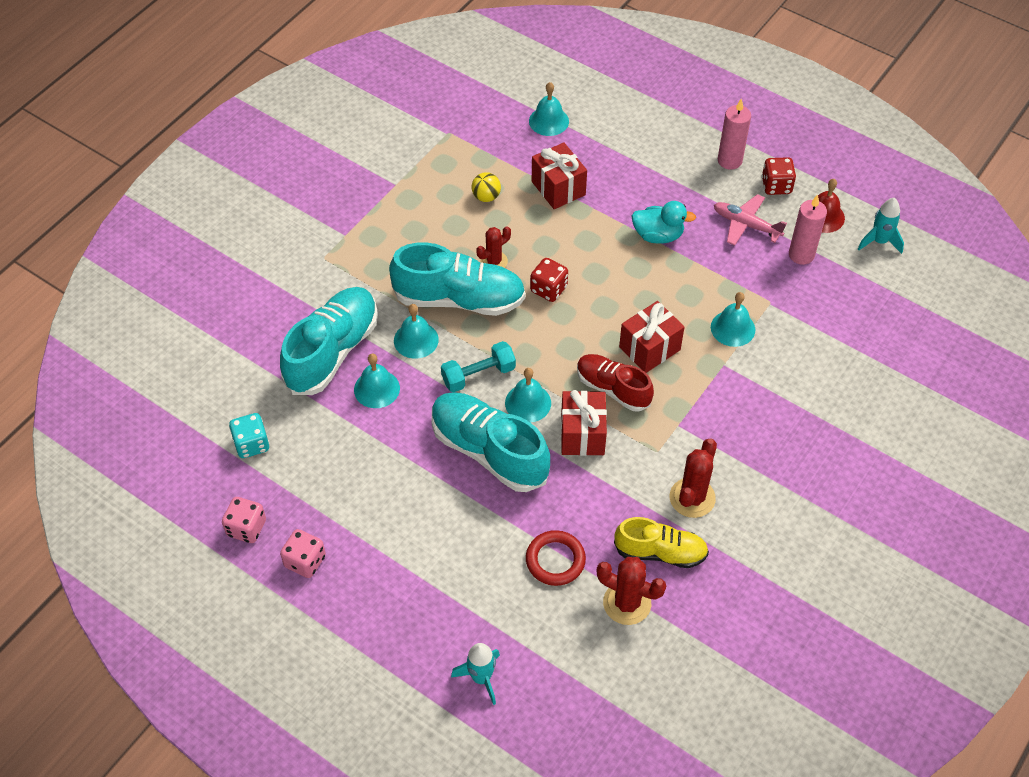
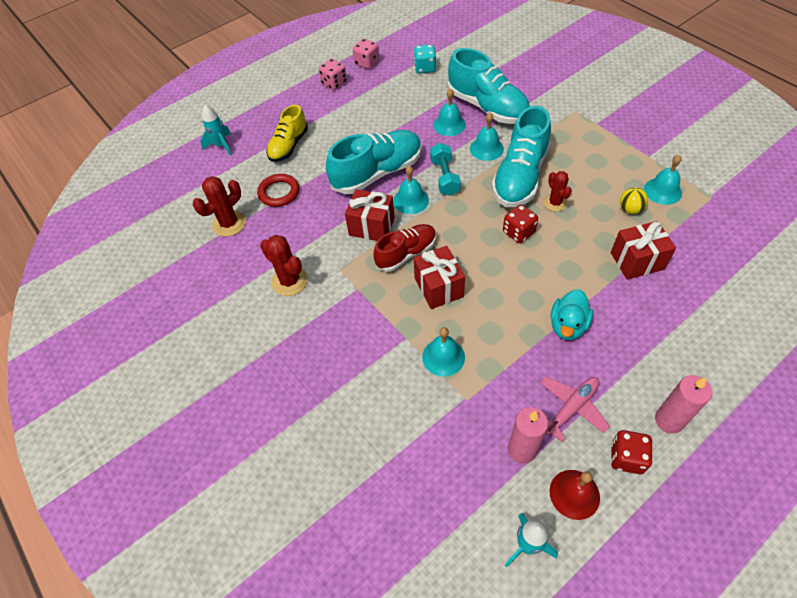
camera: 110 degrees right, 0 degrees up
turquoise bell [529,82,569,136] -> turquoise bell moved to [644,155,682,205]
yellow shoe [614,517,709,568] -> yellow shoe moved to [266,105,308,162]

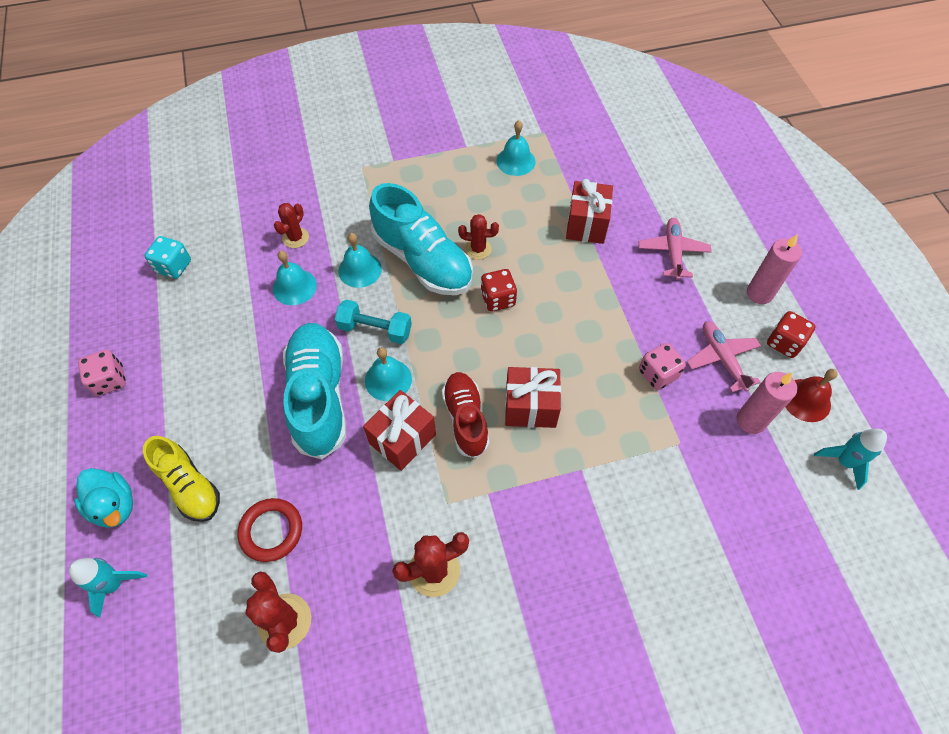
camera: 70 degrees left, 5 degrees up
pink dice [353,39,379,69] -> pink dice moved to [639,343,686,390]
turquoise bell [422,327,465,376] -> none
turquoise shoe [448,48,530,124] -> red cactus [274,203,309,248]
turquoise duck [551,289,593,340] -> turquoise duck moved to [74,468,133,528]
yellow ball [620,187,648,214] -> none
none -> pink plane [638,218,712,280]

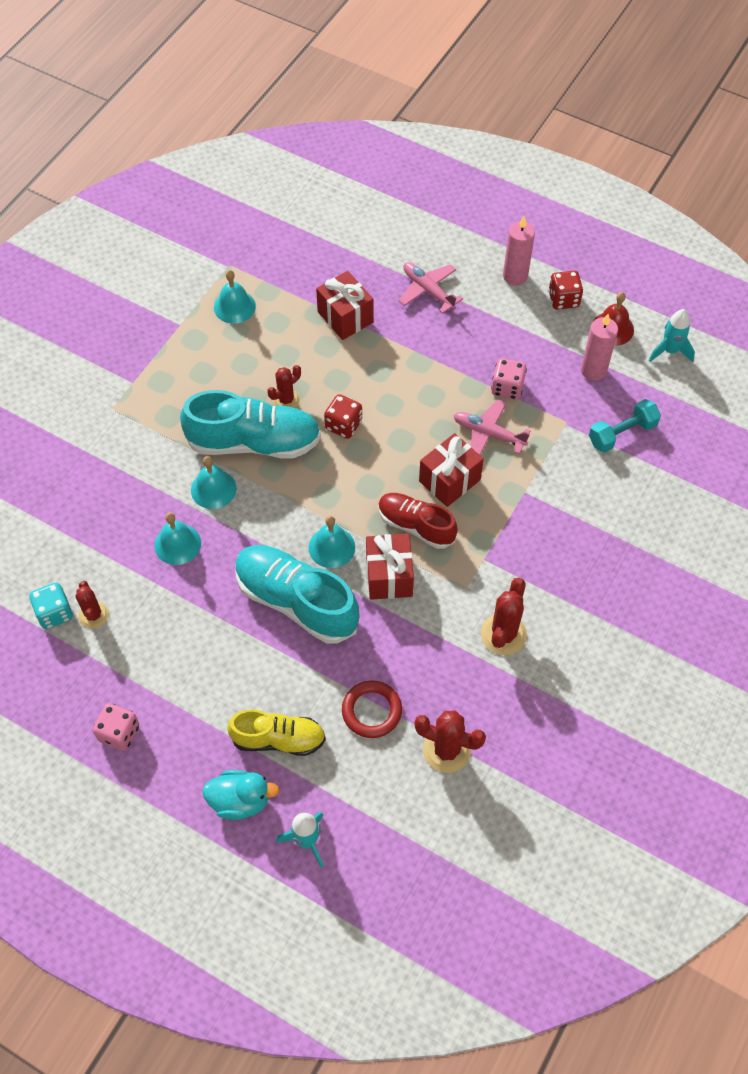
camera: 45 degrees left, 0 degrees up
red cactus [274,203,309,248] -> red cactus moved to [76,581,109,629]
turquoise dumbbell [335,299,412,344] -> turquoise dumbbell moved to [589,399,661,452]
pink plane [687,321,761,392] -> pink plane moved to [454,399,531,455]

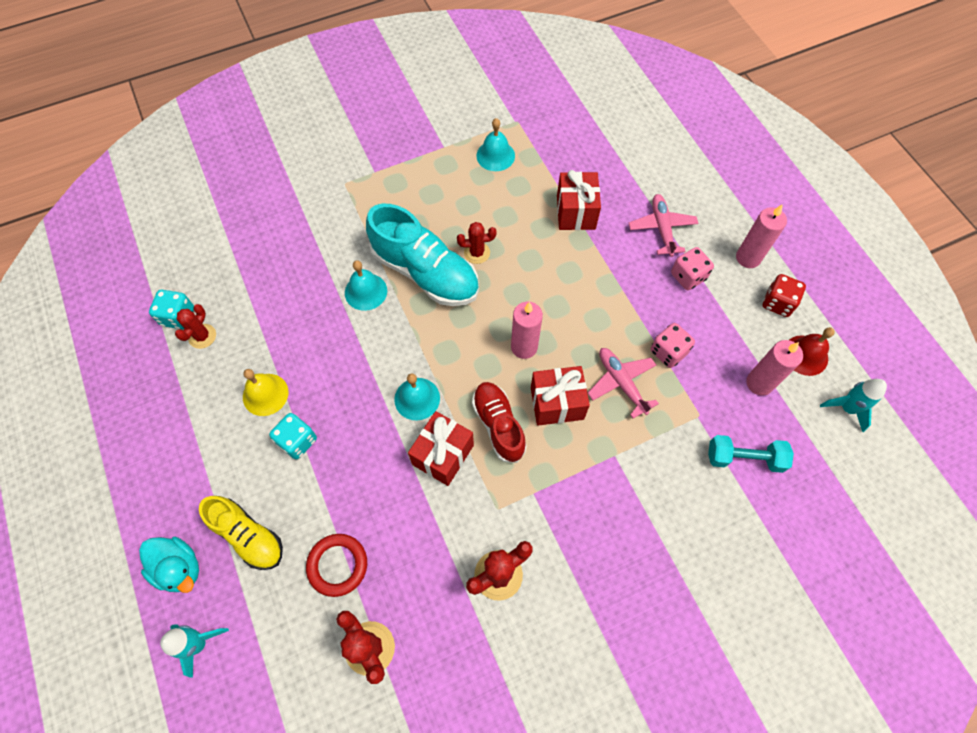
camera: 35 degrees right, 5 degrees up
pink dice [93,703,139,751] -> pink dice moved to [671,247,714,290]
turquoise bell [154,513,201,565] -> none
turquoise shoe [235,545,359,643] -> none
red dice [324,394,362,439] -> none
none -> yellow bell [243,369,289,416]
none -> turquoise dice [269,413,317,459]
none -> pink candle [511,302,543,359]

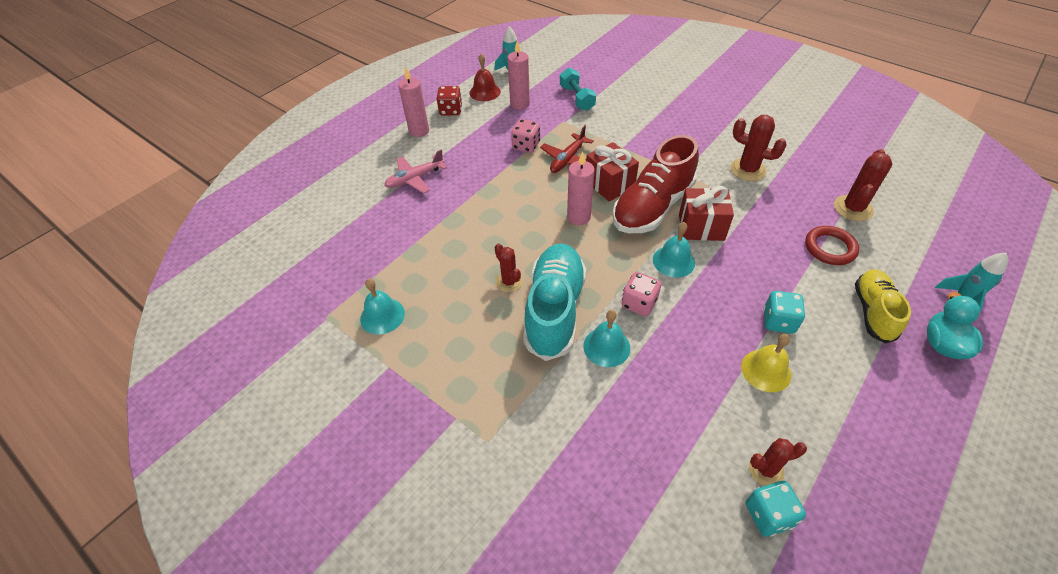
camera: 115 degrees left, 15 degrees down
red shoe [472,382,527,463] -> red shoe [612,135,699,233], size x1.60
red gift [557,170,601,230] -> none
pink plane [588,348,659,419] -> red plane [540,125,594,173]
pink dice [671,247,714,290] -> pink dice moved to [622,272,661,316]

